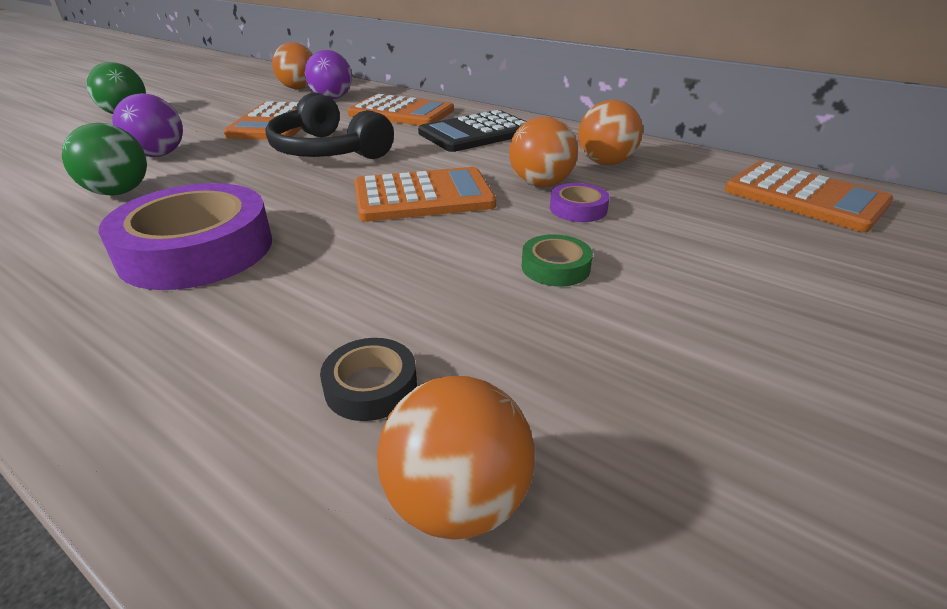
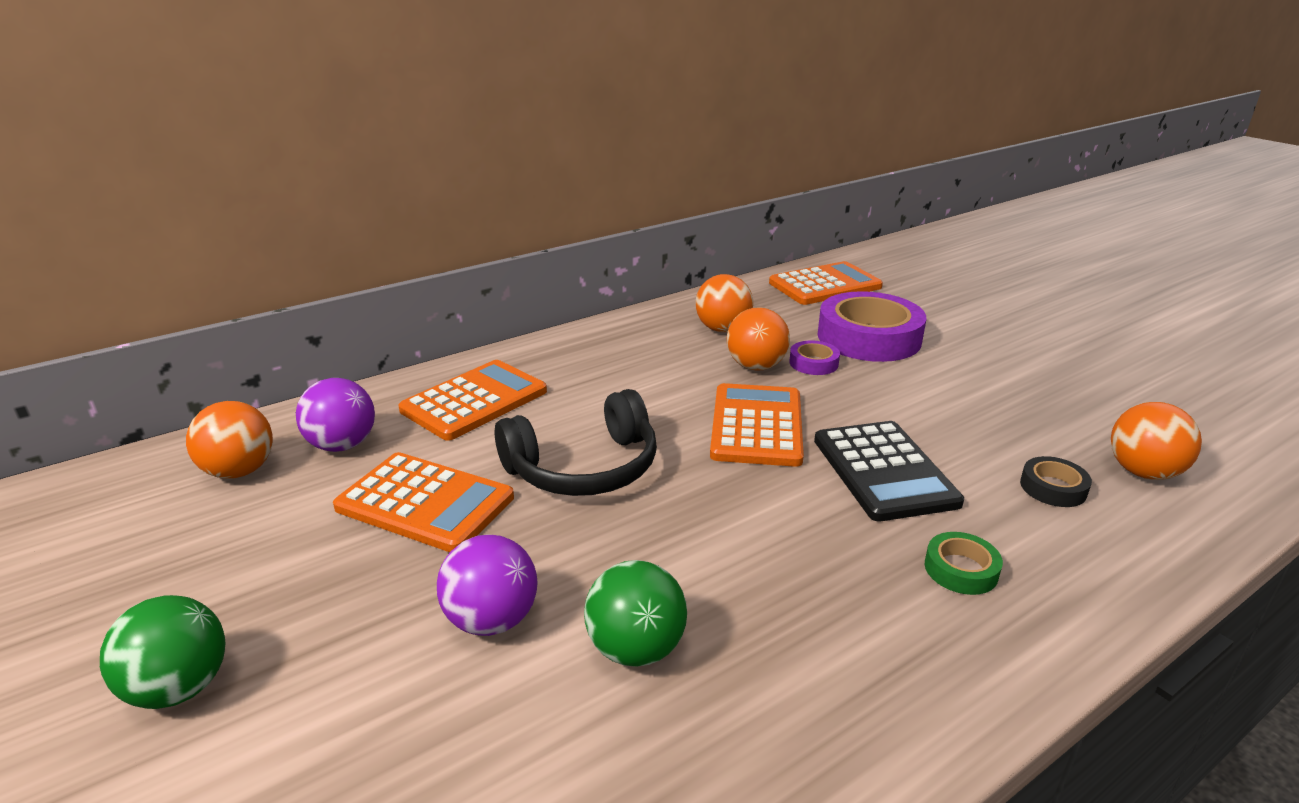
camera: 70 degrees left, 5 degrees down
purple tape [98,183,272,290] -> purple tape moved to [818,291,926,362]
black calculator [418,110,527,152] -> black calculator moved to [814,421,964,521]
green tape [522,234,593,287] -> green tape moved to [925,532,1003,595]

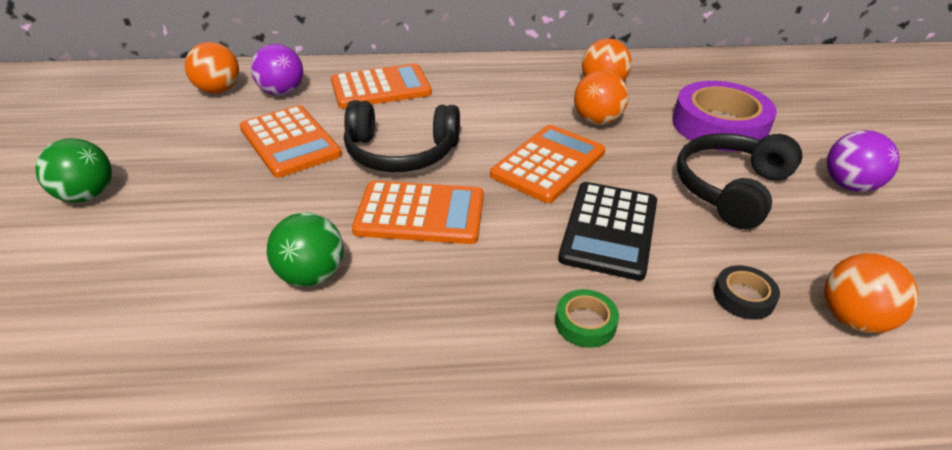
camera: 30 degrees right, 10 degrees up
purple ball [437,535,538,636] -> purple ball moved to [827,130,900,192]
orange calculator [769,261,883,305] -> orange calculator moved to [352,181,484,244]
purple tape [789,340,840,375] -> none
none -> black headphones [677,133,802,229]

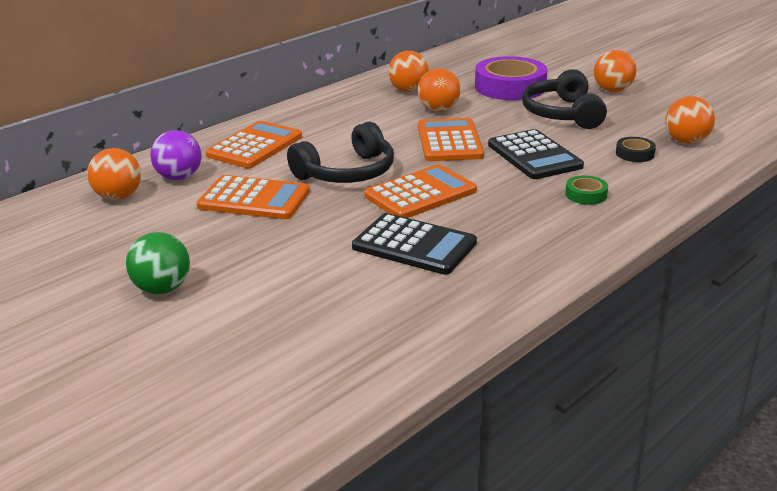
camera: 40 degrees left, 10 degrees down
green ball [267,212,344,287] -> black calculator [352,213,477,275]
purple ball [827,130,900,192] -> orange ball [594,50,636,92]

